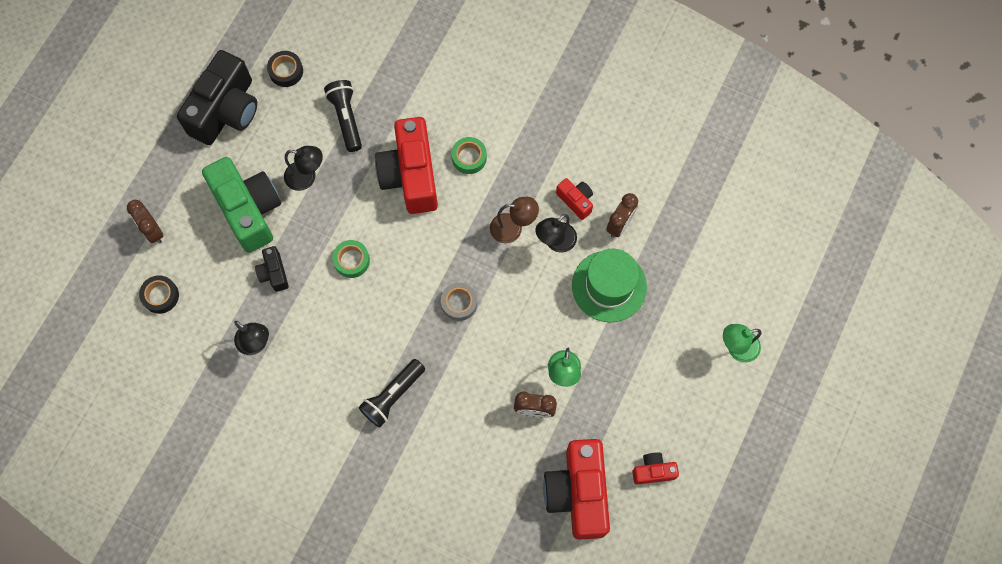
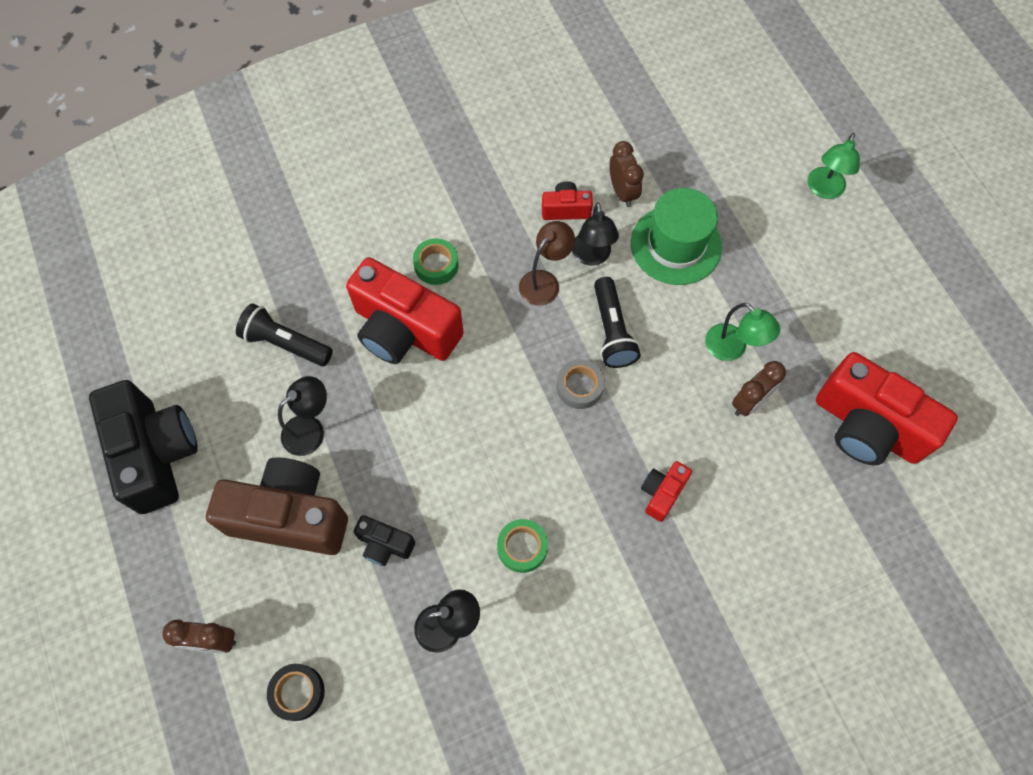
camera: 50 degrees left, 5 degrees down
green camera [202,157,281,253] -> brown camera [206,457,348,555]
black tape [267,51,303,87] -> none
green tape [332,240,370,278] -> green tape moved to [497,519,548,573]
black flashlight [359,359,425,427] -> black flashlight moved to [594,277,640,368]
red camera [632,453,679,485] -> red camera moved to [641,461,692,522]

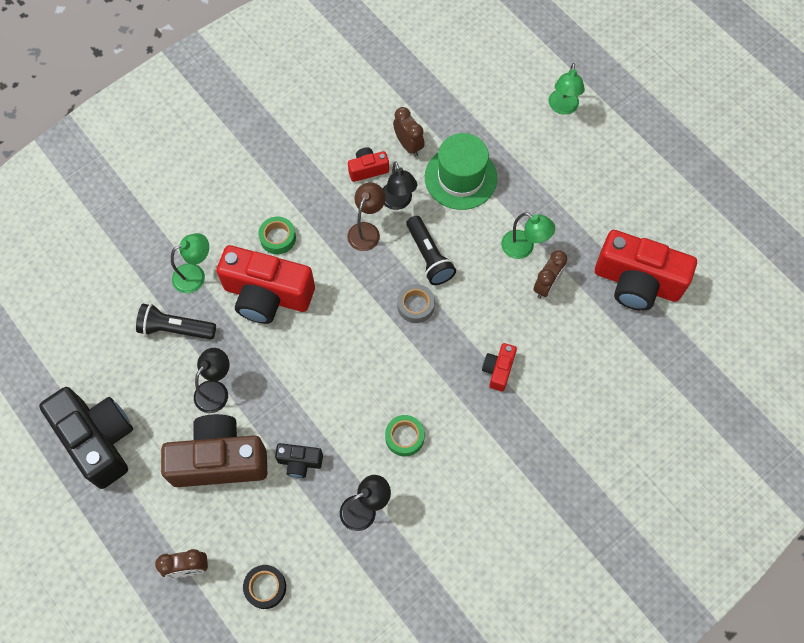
camera: 15 degrees left, 0 degrees up
none -> green lamp [171,233,209,293]

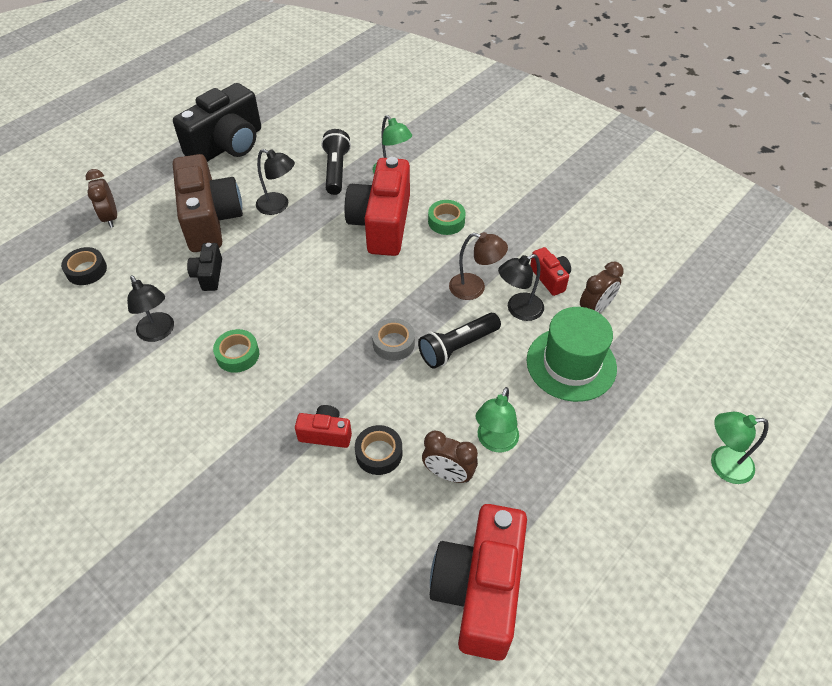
camera: 80 degrees right, 15 degrees down
none -> black tape [355,425,402,475]

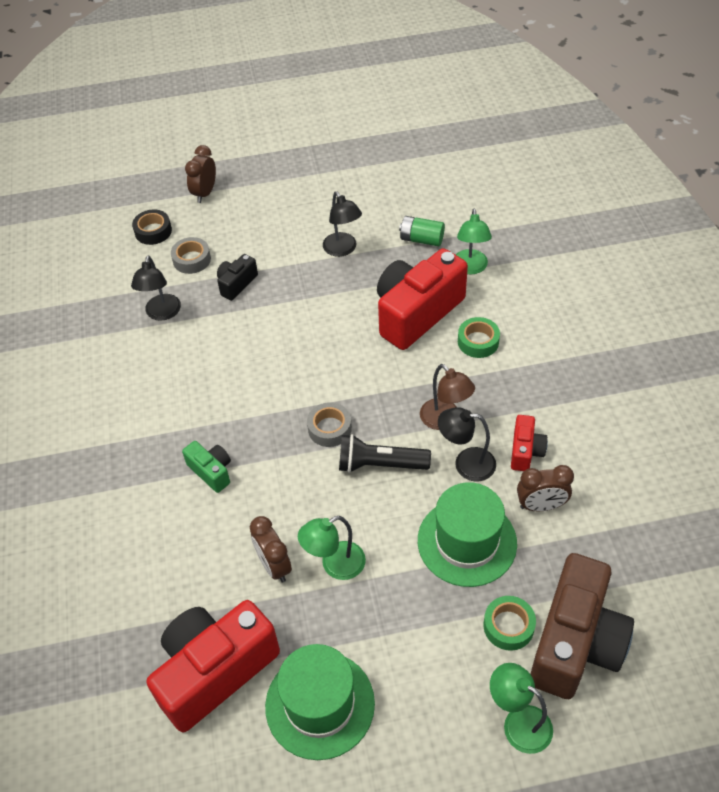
camera: 40 degrees right, 0 degrees up
black camera [173,83,261,162] -> none
brown camera [173,154,243,252] -> brown camera moved to [530,553,634,699]
green tape [213,329,259,373] -> green tape moved to [484,596,536,651]
red camera [295,405,352,448] -> green camera [182,441,231,493]
black flashlight [321,129,351,195] -> green battery [399,216,445,246]
black tape [355,425,402,475] -> none
none -> grey tape [171,237,211,274]
none -> green hat [265,644,375,760]

